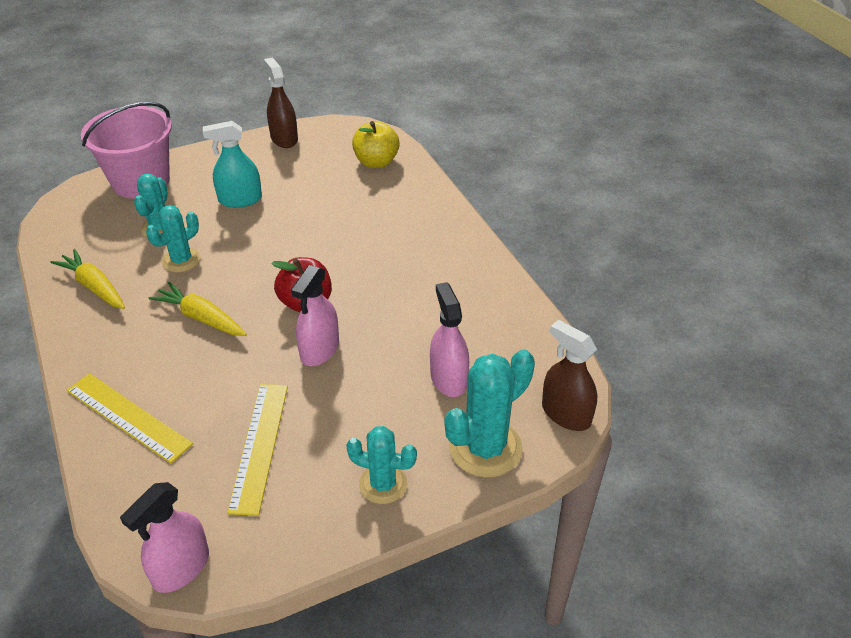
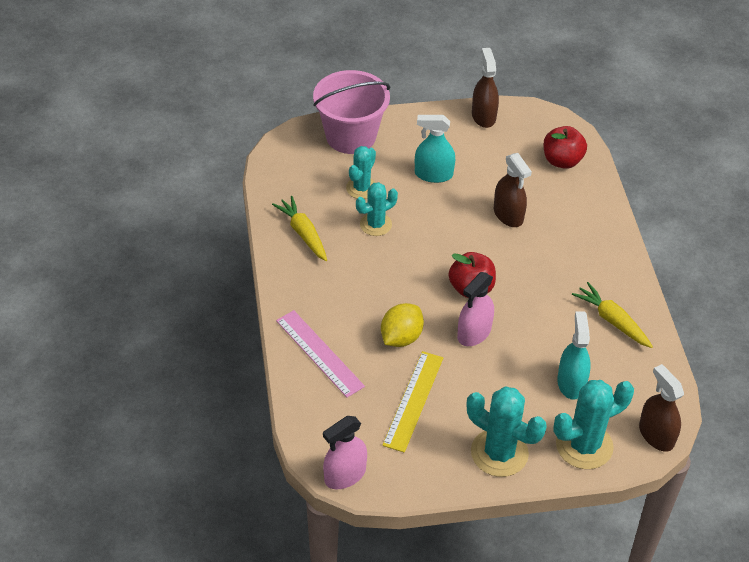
camera: 15 degrees right, 5 degrees up
yellow ruler [67,373,193,463] -> pink ruler [276,310,365,398]
yellow carrot [149,282,247,336] -> yellow carrot moved to [572,282,653,348]
turquoise cactus [346,426,417,504] -> turquoise cactus [467,386,547,477], size x1.57
yellow apple [352,121,400,168] -> red apple [543,126,587,169]
pink spray bottle [430,282,469,397] -> turquoise spray bottle [557,311,591,400]
none -> yellow lemon [381,303,424,347]
none -> brown spray bottle [494,153,532,227]

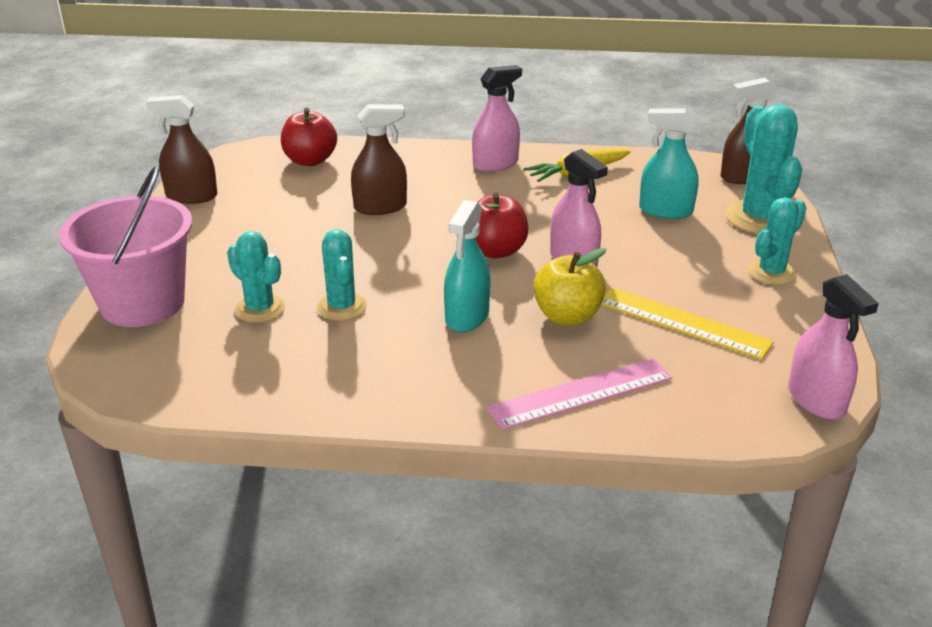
camera: 75 degrees left, 15 degrees down
yellow carrot [272,196,327,261] -> none
yellow lemon [381,303,424,347] -> yellow apple [533,248,606,325]
turquoise spray bottle [415,115,455,183] -> turquoise spray bottle moved to [444,200,491,332]
turquoise cactus [467,386,547,477] -> turquoise cactus [748,197,806,285], size x0.64
none -> pink spray bottle [472,65,522,172]

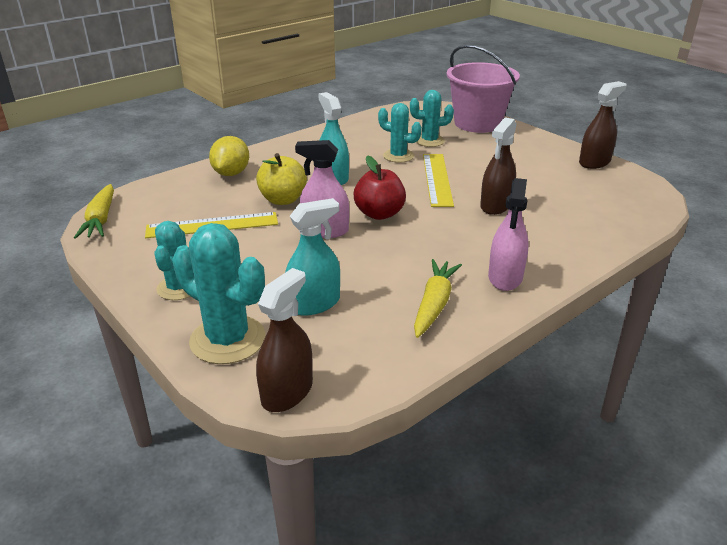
camera: 135 degrees right, 0 degrees up
red apple [281,108,337,166] -> none
pink ruler [486,358,672,430] -> yellow lemon [209,136,249,176]
pink spray bottle [788,274,879,420] -> yellow carrot [74,184,114,239]
none -> yellow ruler [423,154,454,207]

